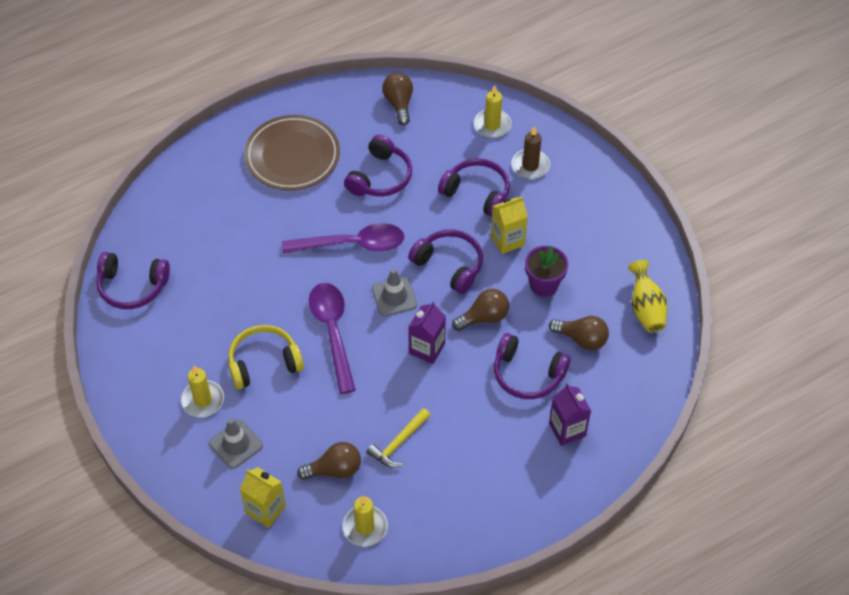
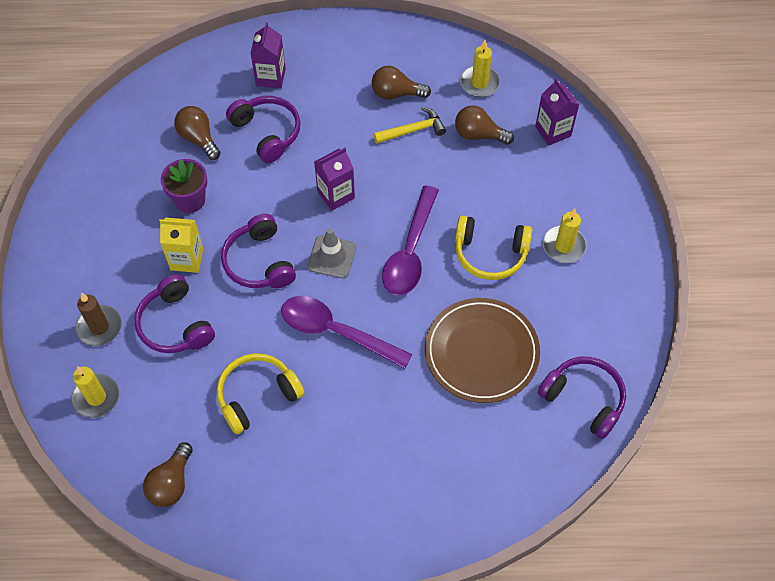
camera: 150 degrees left, 5 degrees up
grey traffic cone [209,418,263,469] -> none
yellow carton [240,467,286,528] -> purple carton [535,78,579,146]
brown plate [244,115,340,190] -> brown plate moved to [425,298,540,403]
purple headphones [344,135,412,197] -> yellow headphones [217,353,304,434]
brown light bulb [452,289,509,331] -> brown light bulb moved to [372,66,431,100]
yellow vase [628,260,667,333] -> none

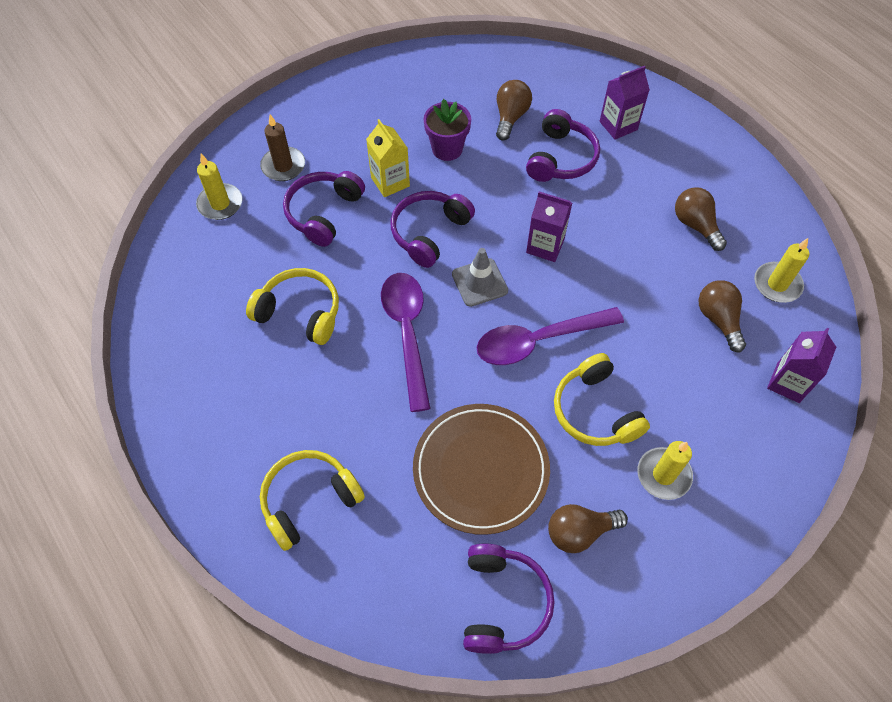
camera: 55 degrees right, 0 degrees up
brown light bulb [143,442,193,507] -> brown light bulb moved to [548,504,628,553]
yellow hammer [374,107,446,144] -> none
none -> yellow headphones [260,450,365,551]

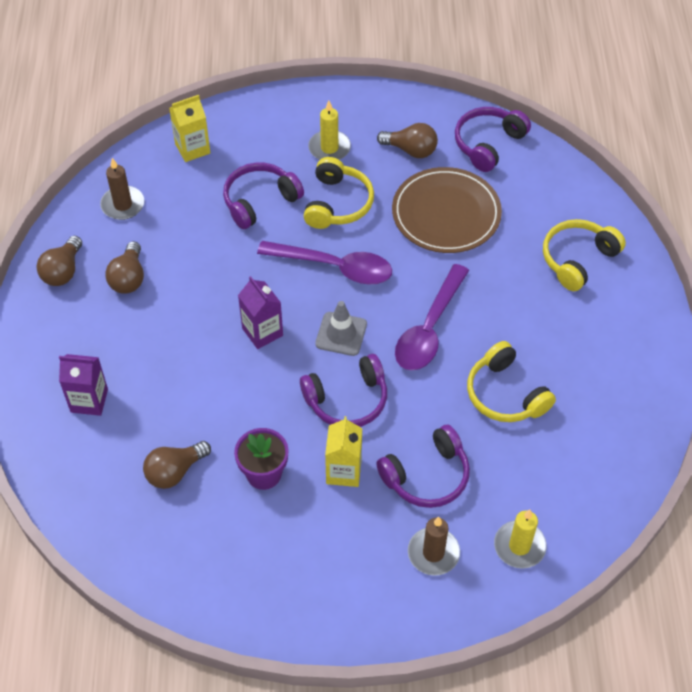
camera: 145 degrees left, 5 degrees down
yellow headphones [260,450,365,551] -> yellow headphones turned 135 degrees clockwise [543,219,626,291]
purple headphones [526,109,600,182] -> purple headphones moved to [223,163,304,229]
brown light bulb [699,280,746,352] -> brown light bulb moved to [37,236,82,286]
yellow candle [754,238,809,303] -> brown candle [100,158,145,220]
purple carton [767,328,836,403] -> yellow carton [169,95,210,162]

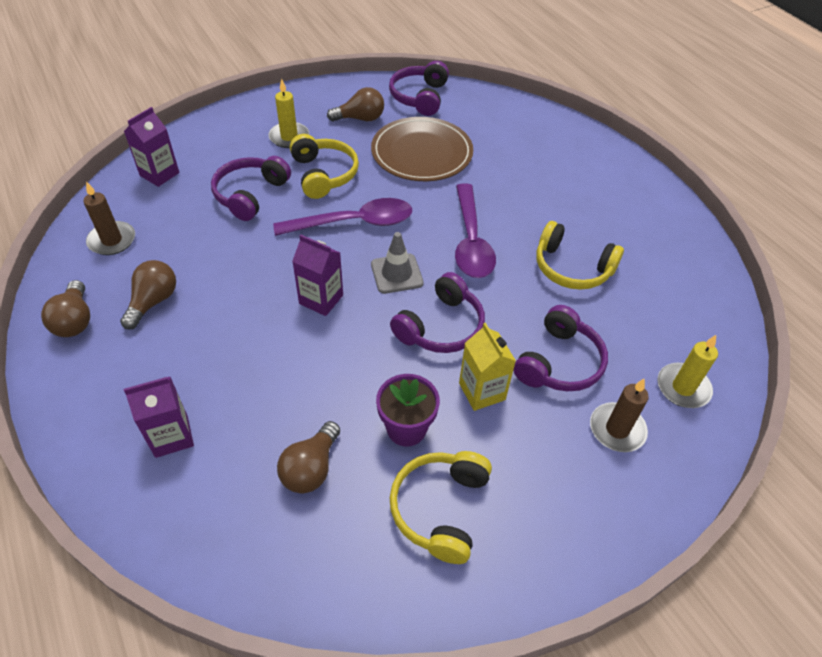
camera: 30 degrees left, 5 degrees down
brown light bulb [105,241,144,294] -> brown light bulb turned 135 degrees counterclockwise [120,260,176,330]
yellow carton [169,95,210,162] -> purple carton [124,107,179,187]
yellow headphones [543,219,626,291] -> yellow headphones moved to [390,451,492,564]

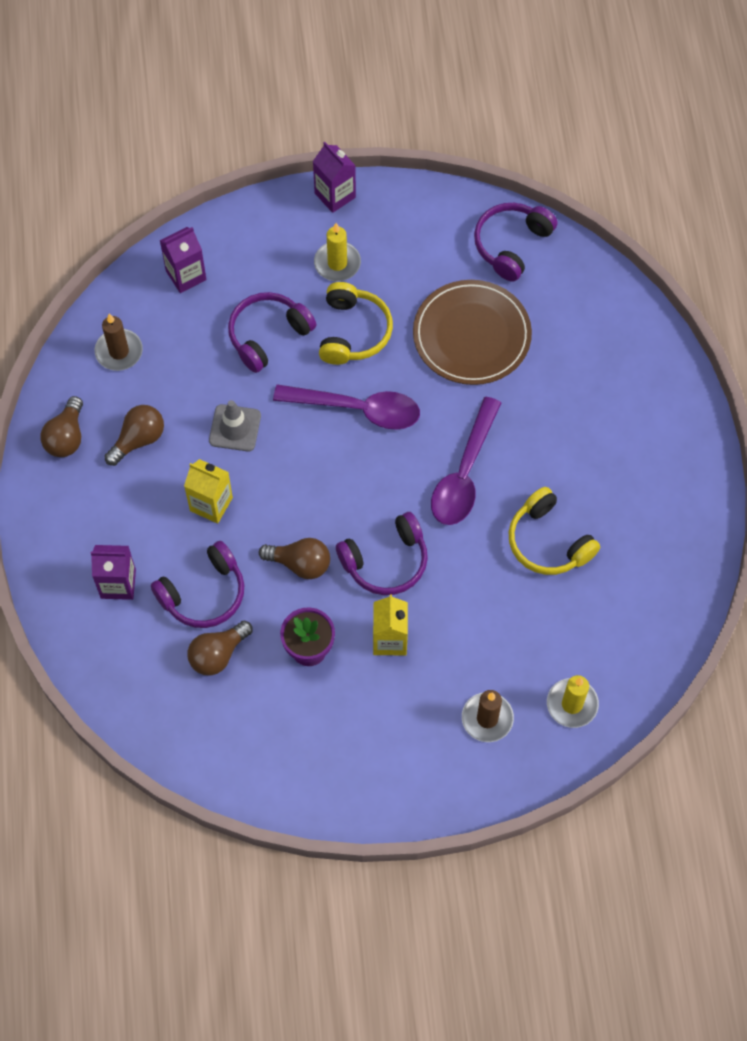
camera: 25 degrees right, 15 degrees up
purple carton [292,234,343,316] -> purple carton moved to [313,142,356,213]
brown light bulb [327,87,384,121] -> brown light bulb moved to [259,538,330,579]
grey traffic cone [371,232,424,294] -> grey traffic cone moved to [209,400,261,451]
yellow headphones [390,451,492,564] -> none
purple headphones [513,305,608,391] -> purple headphones moved to [151,541,244,628]
none -> yellow carton [184,459,233,524]

